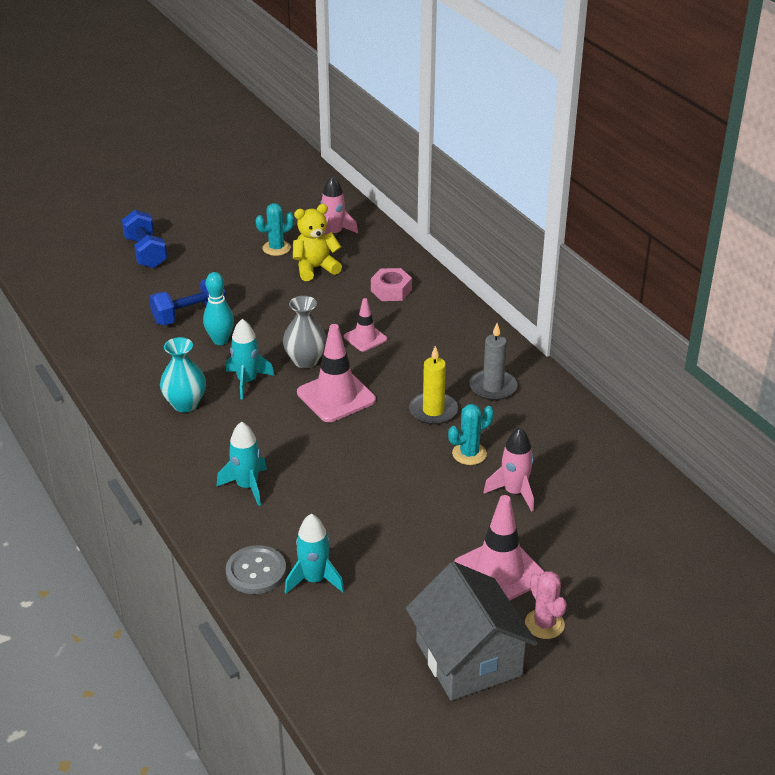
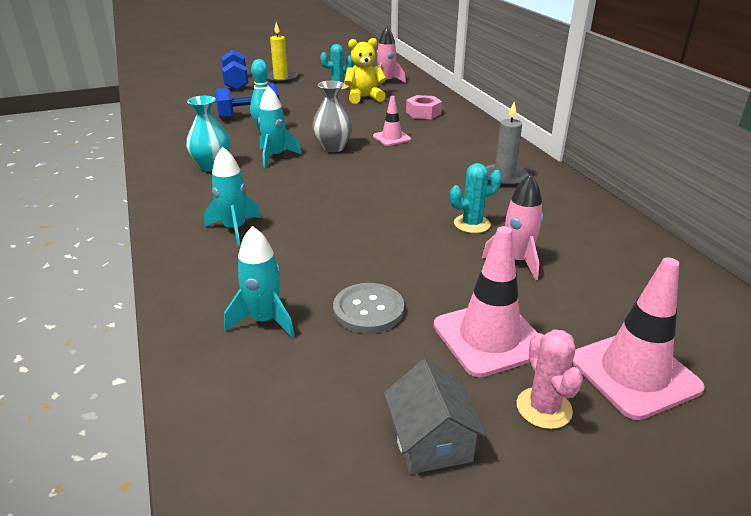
camera: 10 degrees right, 5 degrees down
grey button [226,545,286,594] -> grey button moved to [333,283,404,334]
pink traffic cone [297,324,376,422] -> pink traffic cone moved to [572,257,705,420]
grey house [406,562,538,701] -> grey house [384,359,487,474], size x0.57
yellow candle [409,346,458,425] -> yellow candle moved to [267,22,297,83]

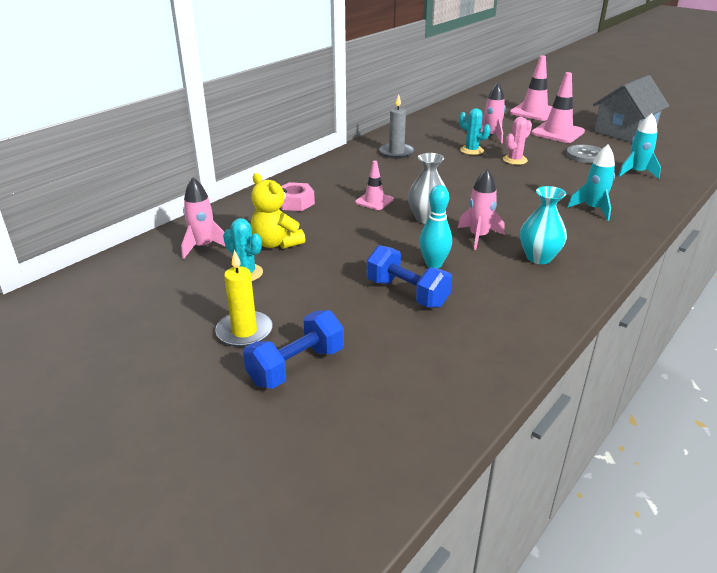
camera: 120 degrees left, 0 degrees up
turquoise rocket [258,86,301,167] -> pink rocket [458,169,504,250]
grey house [384,359,487,474] -> grey house [593,75,669,142], size x1.74
pink cactus [517,329,583,429] -> pink cactus moved to [503,117,532,165]

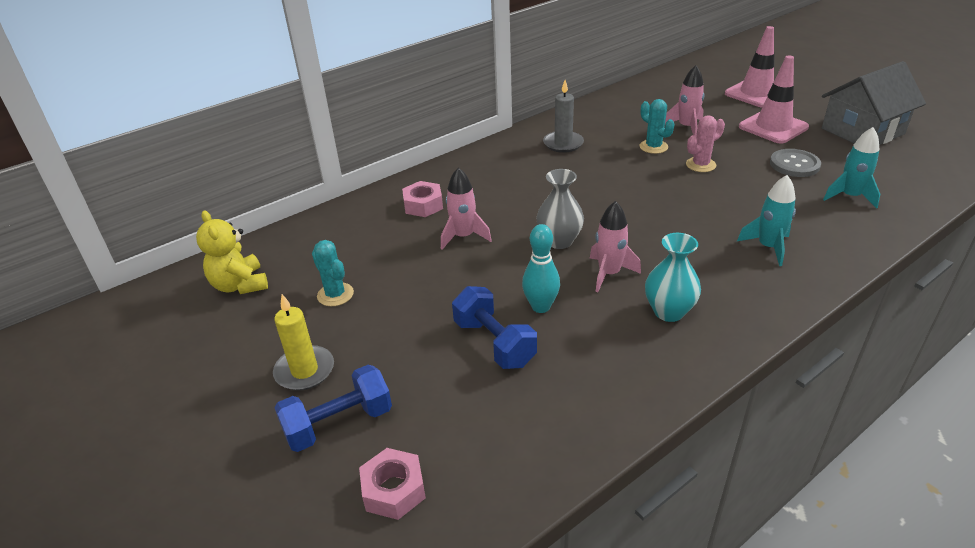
camera: 15 degrees right, 5 degrees up
pink rocket [181,177,226,259] -> pink rocket moved to [441,167,492,250]
yellow teddy bear [251,173,306,249] -> yellow teddy bear moved to [196,210,268,294]
pink traffic cone [355,161,394,210] -> none
none -> pink nut [359,448,426,520]

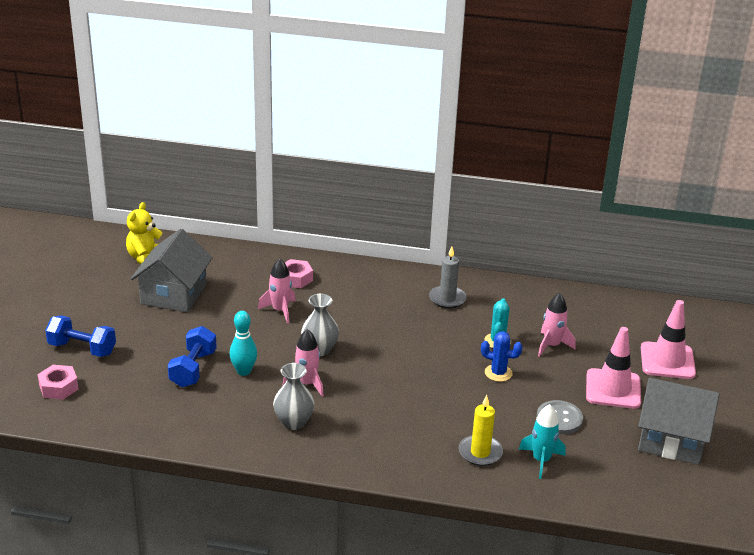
camera: 45 degrees right, 5 degrees down
yellow candle [273,294,334,391] -> yellow candle moved to [459,395,503,466]
turquoise cactus [312,240,354,306] -> grey house [131,229,212,312]
turquoise vase [645,233,701,322] -> grey vase [273,363,314,430]
pink cactus [686,115,725,172] -> blue cactus [481,332,522,382]
turquoise rocket [737,175,796,266] -> none

